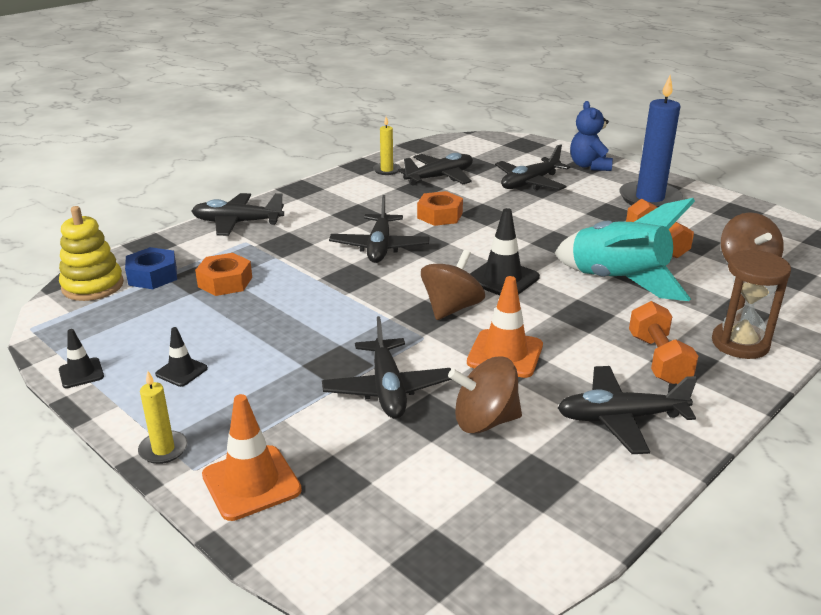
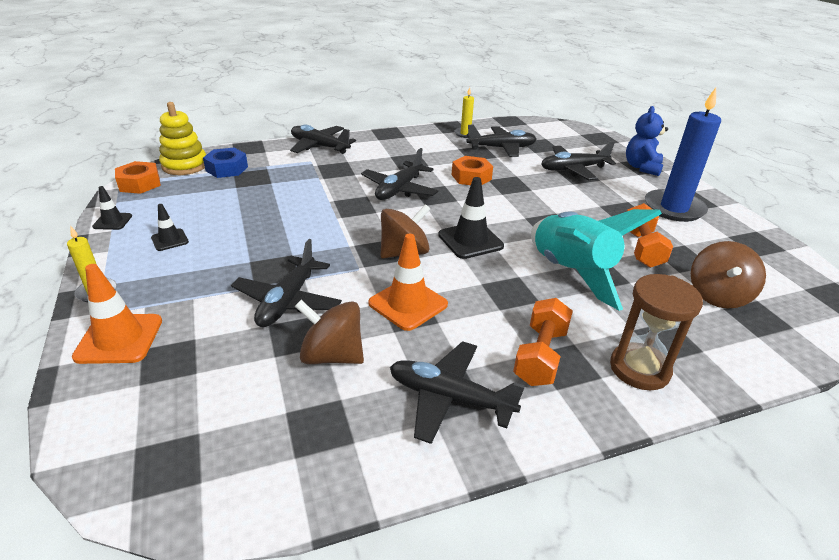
camera: 25 degrees right, 5 degrees up
orange nut [195,253,252,296] -> orange nut moved to [115,161,161,194]

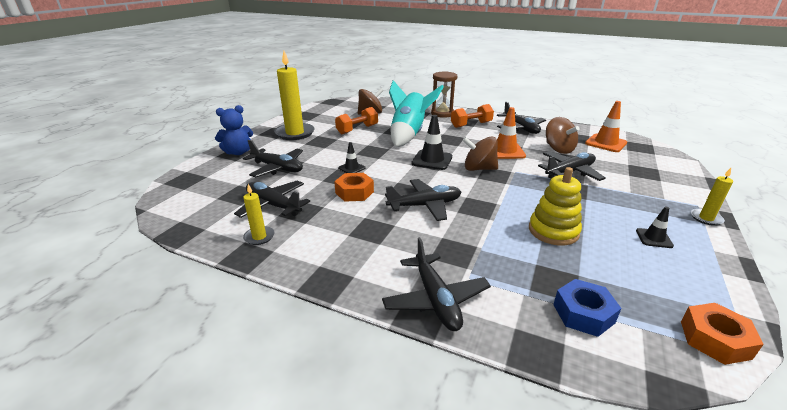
camera: 135 degrees left, 5 degrees down
orange traffic cone [72,264,162,364] -> orange traffic cone moved to [585,101,627,152]
black traffic cone [92,186,132,230] -> black traffic cone moved to [338,142,366,173]
yellow stacking toy [159,102,206,175] -> yellow stacking toy moved to [529,167,582,246]
blue candle [645,88,721,222] -> yellow candle [274,51,314,140]

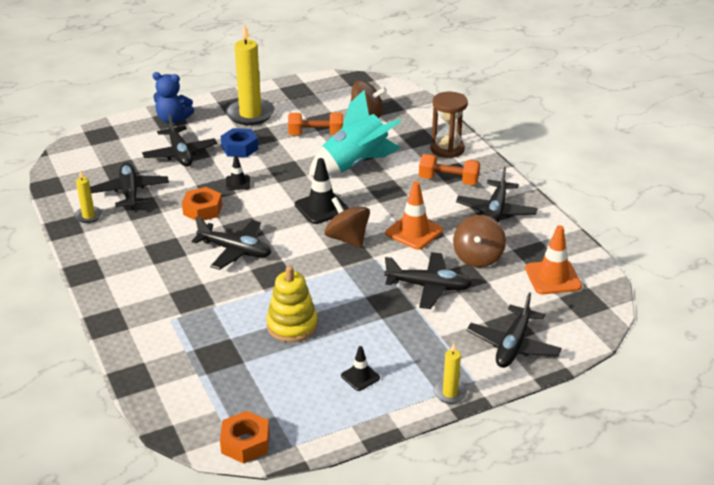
camera: 40 degrees right, 5 degrees up
black plane [382,237,491,331] -> black plane moved to [467,292,562,368]
blue nut [553,279,622,337] -> blue nut moved to [221,128,258,157]

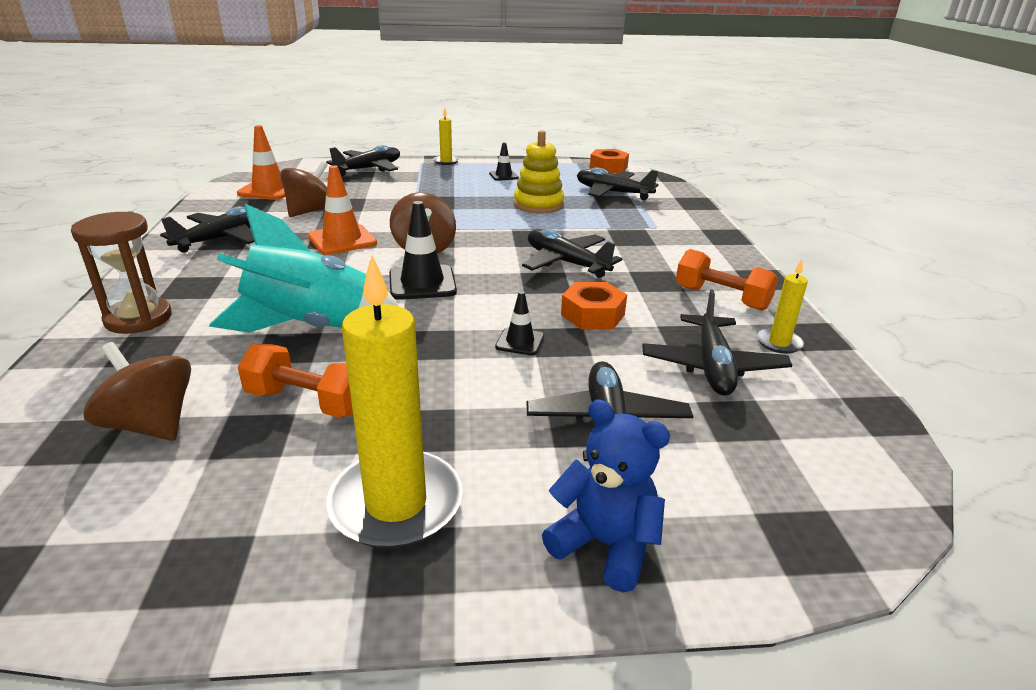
camera: 160 degrees left, 5 degrees down
blue nut [221,128,258,157] -> none
black plane [384,252,472,309] -> black plane moved to [577,167,659,200]
orange dumbbell [419,154,480,185] -> orange dumbbell moved to [676,249,778,311]

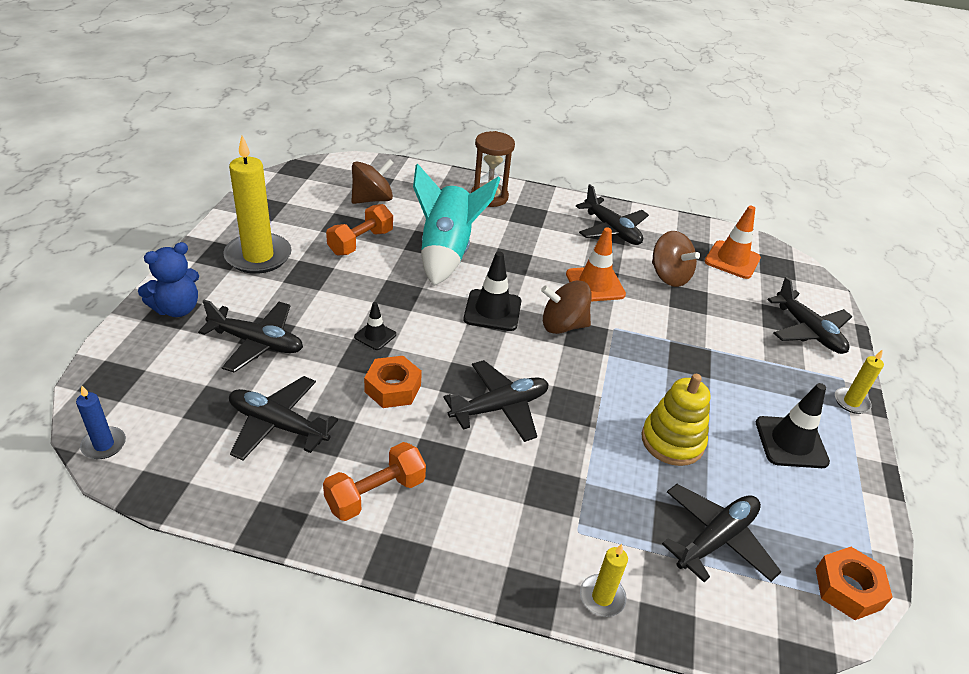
camera: 105 degrees right, 10 degrees up
black traffic cone [489,142,519,181] -> black traffic cone [756,383,830,468], size x1.75
yellow candle [757,259,808,354] -> yellow candle moved to [580,544,628,617]
none -> blue candle [76,385,126,459]

